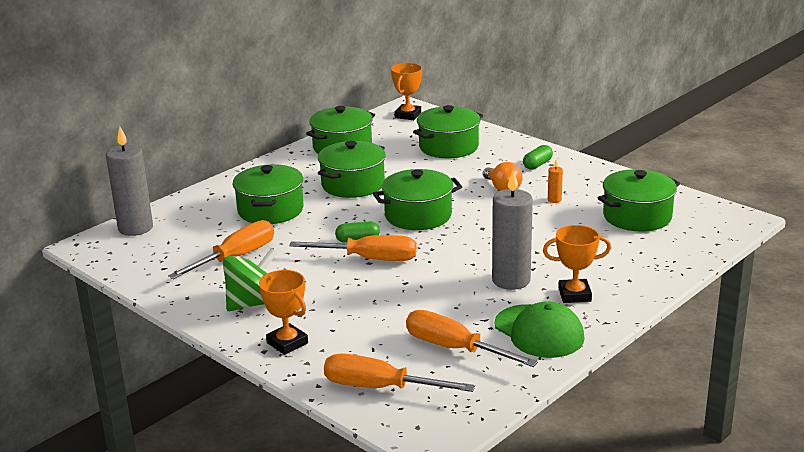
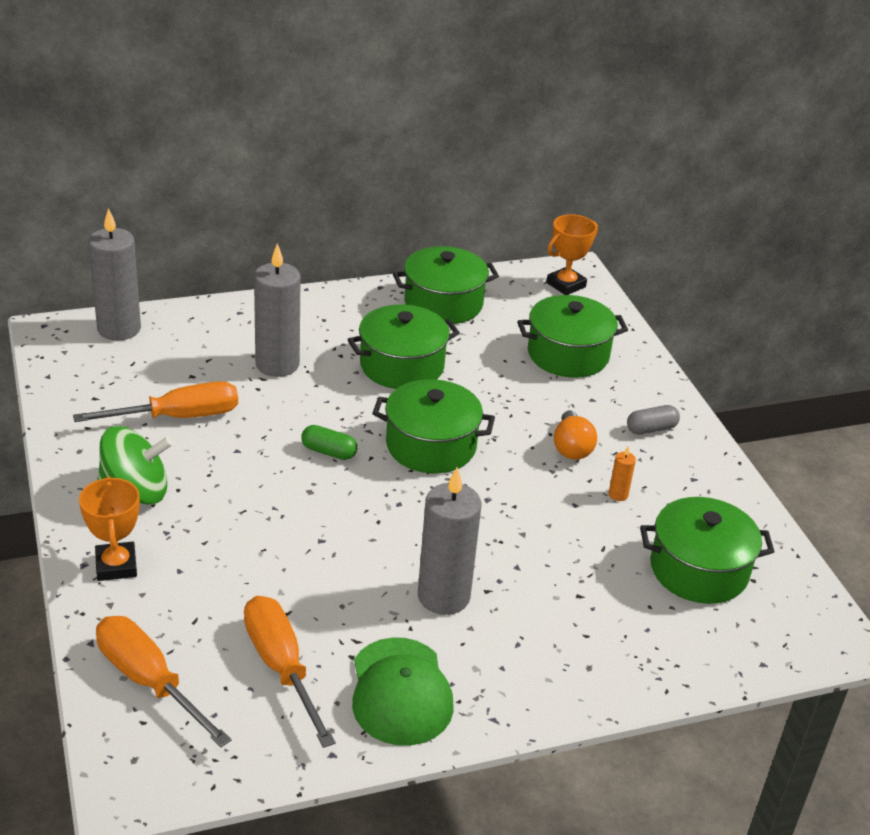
camera: 25 degrees right, 10 degrees up
green pot [232,164,303,224] -> grey candle [254,244,301,377]
orange screwdriver [289,235,417,261] -> none
green capsule [523,145,553,170] -> grey capsule [627,405,680,435]
orange trophy [543,225,611,303] -> none

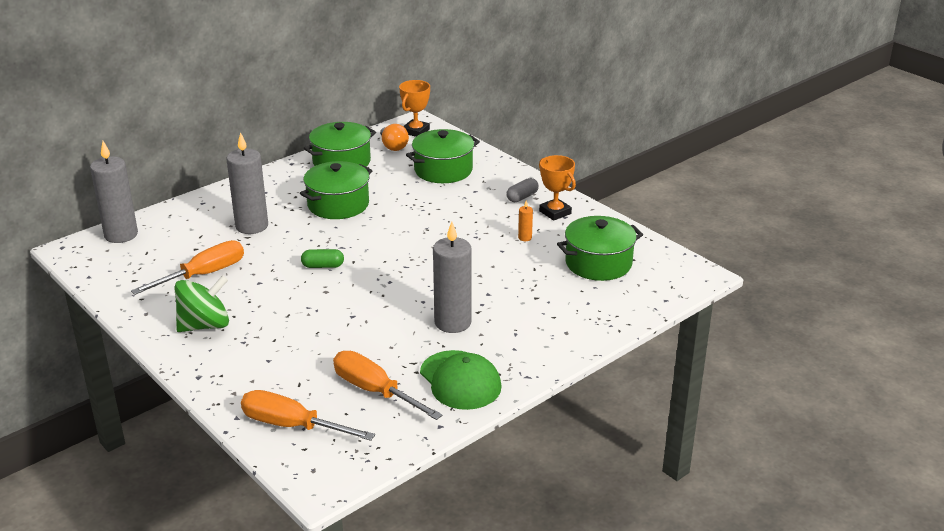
camera: 20 degrees left, 5 degrees down
orange trophy [79,477,140,581] -> orange trophy moved to [539,155,576,221]
green pot [372,379,495,473] -> none
orange light bulb [554,410,597,460] -> orange light bulb moved to [380,124,409,151]

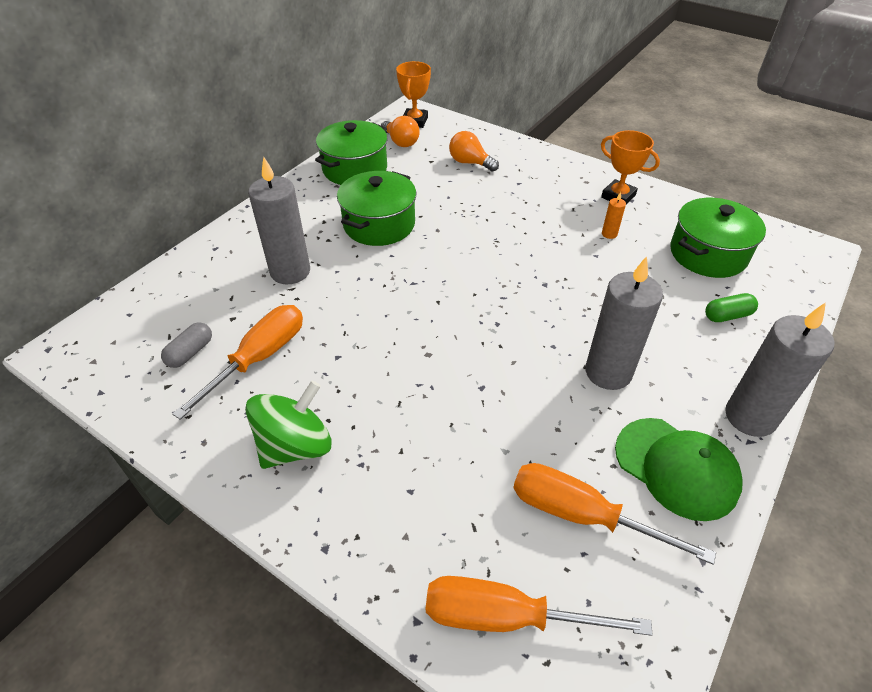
camera: 15 degrees left, 15 degrees up
grey candle [90,141,138,243] -> grey candle moved to [725,302,834,437]
green capsule [301,249,344,268] -> green capsule moved to [705,293,758,322]
green pot [406,129,480,183] -> orange light bulb [449,131,499,172]
grey capsule [507,178,539,202] -> grey capsule moved to [161,322,212,368]

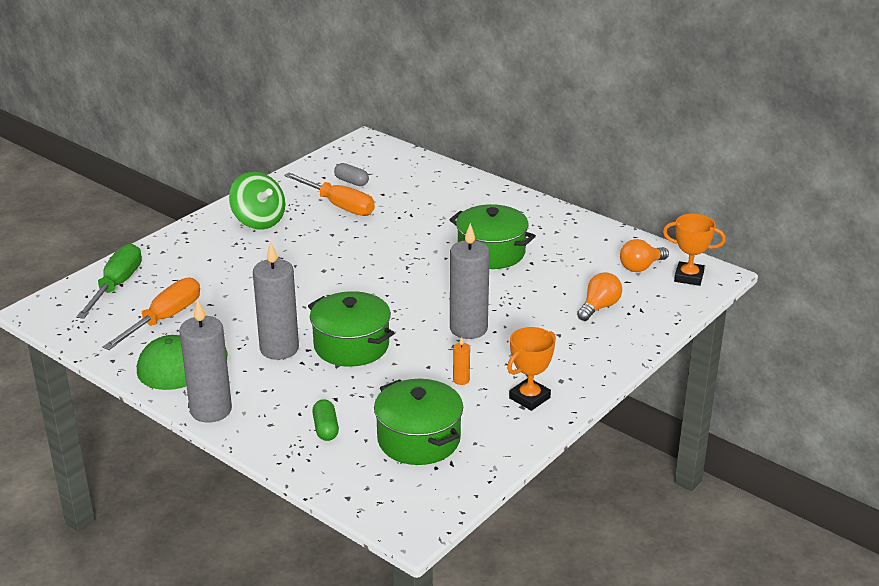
camera: 95 degrees right, 15 degrees down
grey candle [248,156,310,284] -> grey candle moved to [450,223,490,339]
green pot [315,120,387,185] -> green pot moved to [308,291,394,367]
orange screwdriver [426,576,653,636] -> green screwdriver [76,244,142,319]

